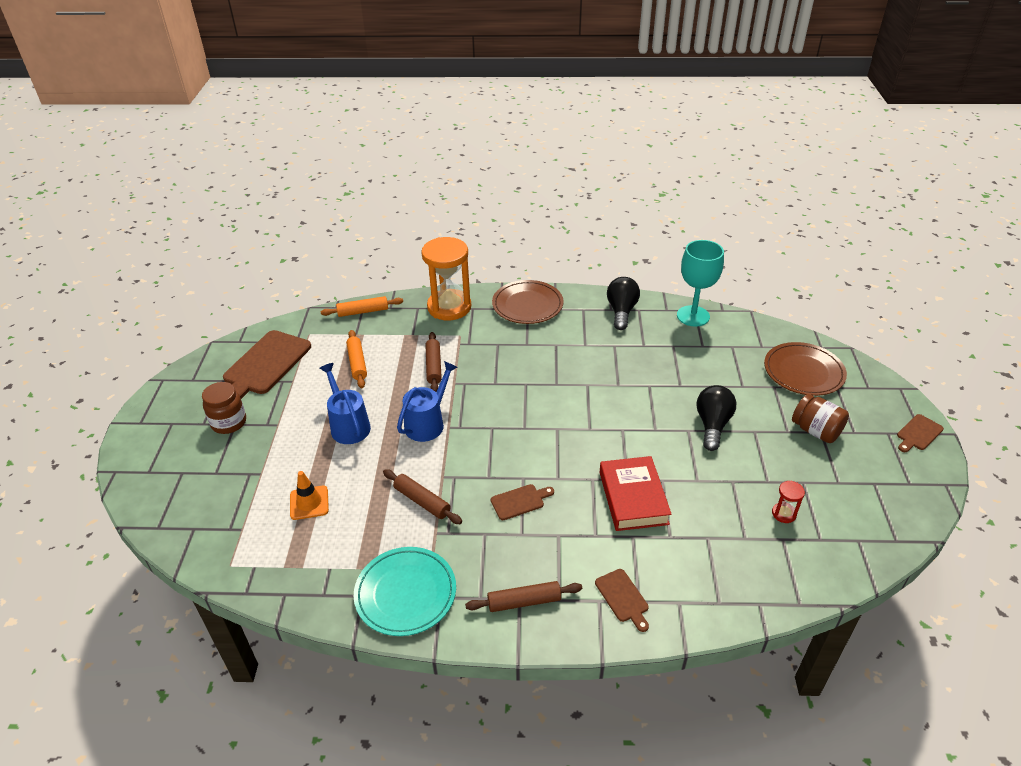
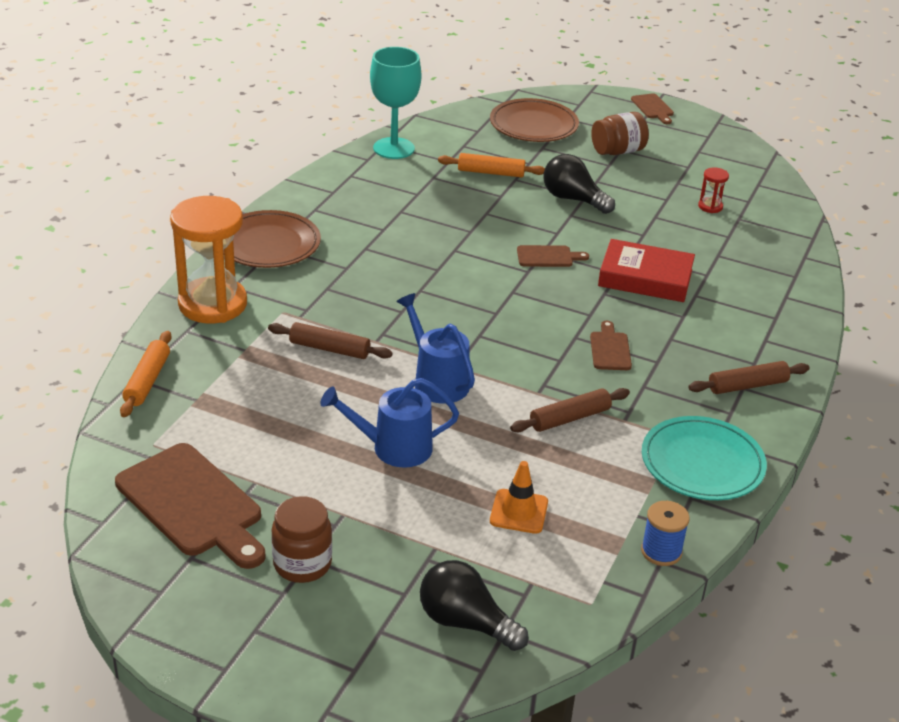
camera: 70 degrees left, 5 degrees down
orange rolling pin [346,330,367,388] -> orange rolling pin moved to [438,153,545,177]
brown rolling pin [465,581,582,612] -> brown rolling pin turned 60 degrees clockwise [688,361,810,394]
brown cutting board [595,569,649,632] -> brown cutting board moved to [517,245,589,267]
black light bulb [607,277,640,330] -> black light bulb moved to [420,560,529,651]
none -> blue spool [641,501,690,566]

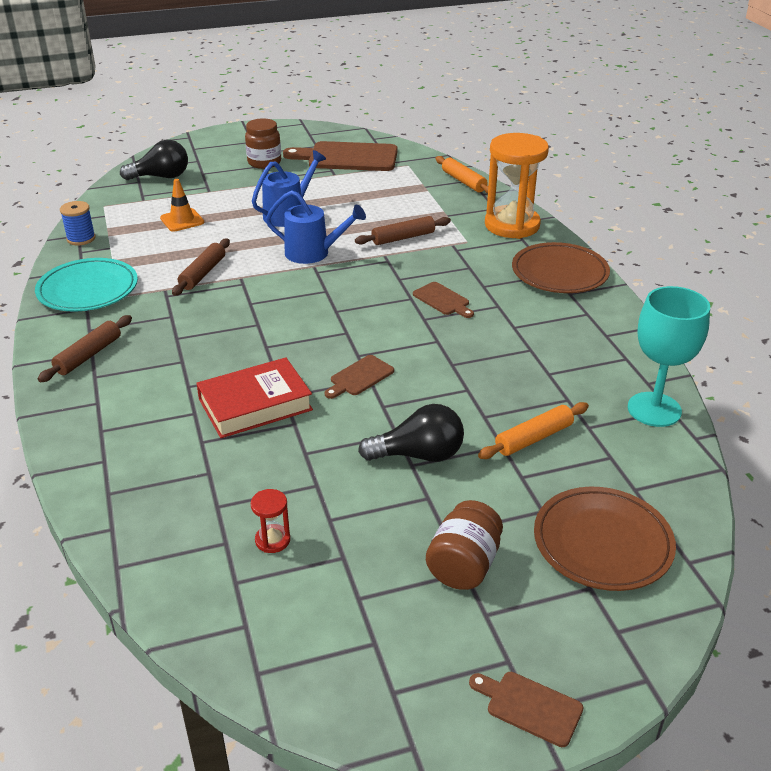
camera: 140 degrees right, 0 degrees up
brown cutting board [590,321,632,370] -> brown cutting board moved to [413,282,474,318]

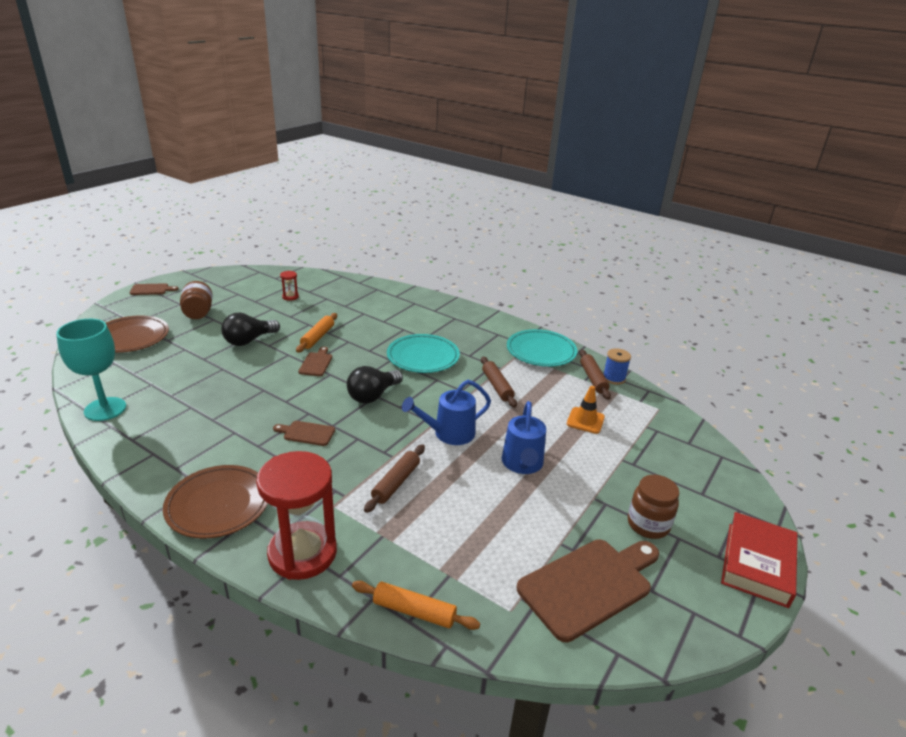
camera: 140 degrees right, 5 degrees down
brown rolling pin [38,315,132,382] -> brown rolling pin moved to [580,350,611,400]
black light bulb [120,140,188,180] -> black light bulb moved to [347,366,403,404]
red book [196,357,313,438] -> red book moved to [721,512,798,608]
orange rolling pin [478,402,589,459] -> orange rolling pin moved to [296,313,337,353]
orange hourglass [485,133,549,239] -> red hourglass [256,451,337,580]
none -> turquoise plate [387,334,460,373]

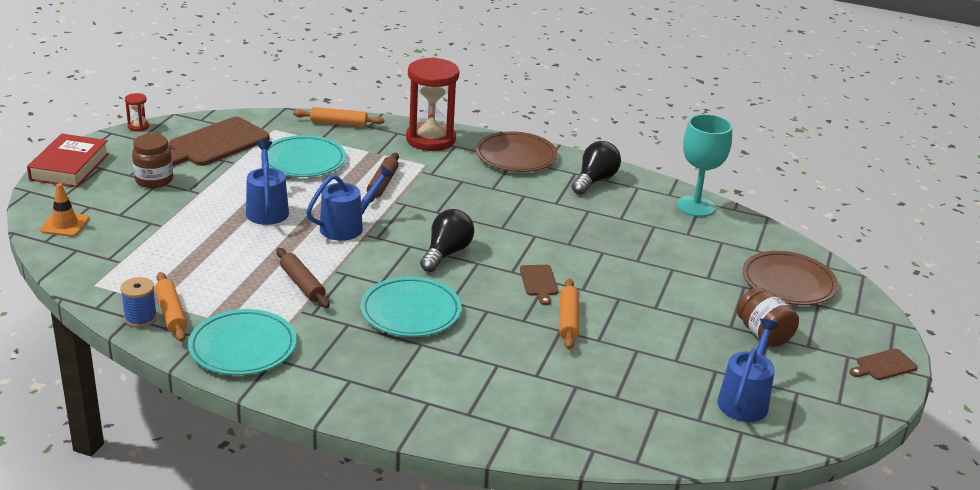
camera: 165 degrees right, 0 degrees up
black light bulb [221,312,280,346] -> black light bulb moved to [572,141,621,195]
brown cutting board [273,421,335,446] -> none
red hourglass [280,271,299,301] -> red hourglass moved to [125,93,149,132]
orange traffic cone [567,386,605,434] -> orange traffic cone moved to [40,183,89,237]
brown rolling pin [580,350,611,400] -> orange rolling pin [155,272,187,342]
none -> turquoise plate [261,135,346,177]
none -> blue watering can [717,318,779,422]

